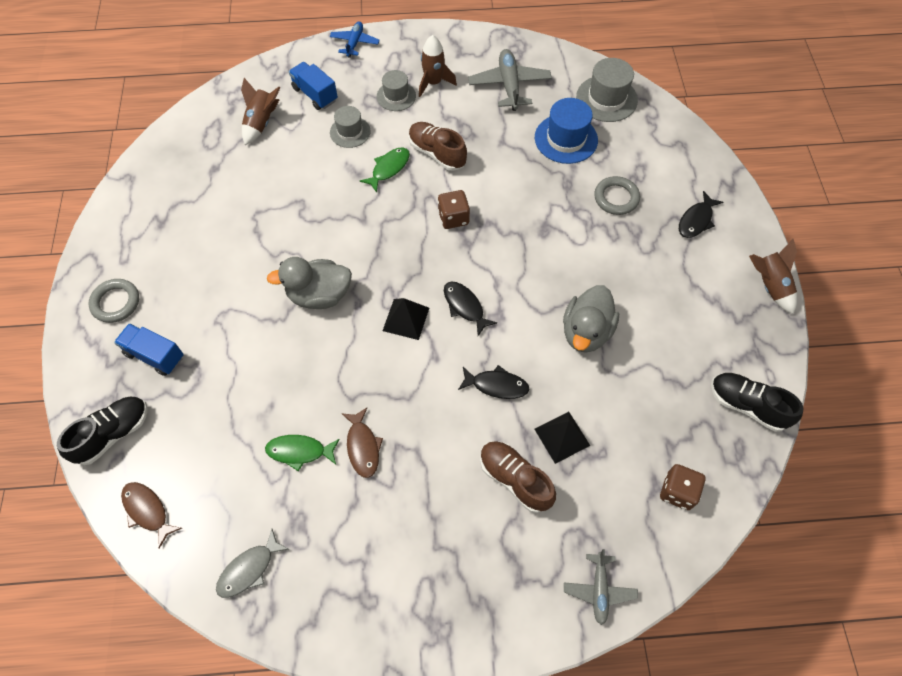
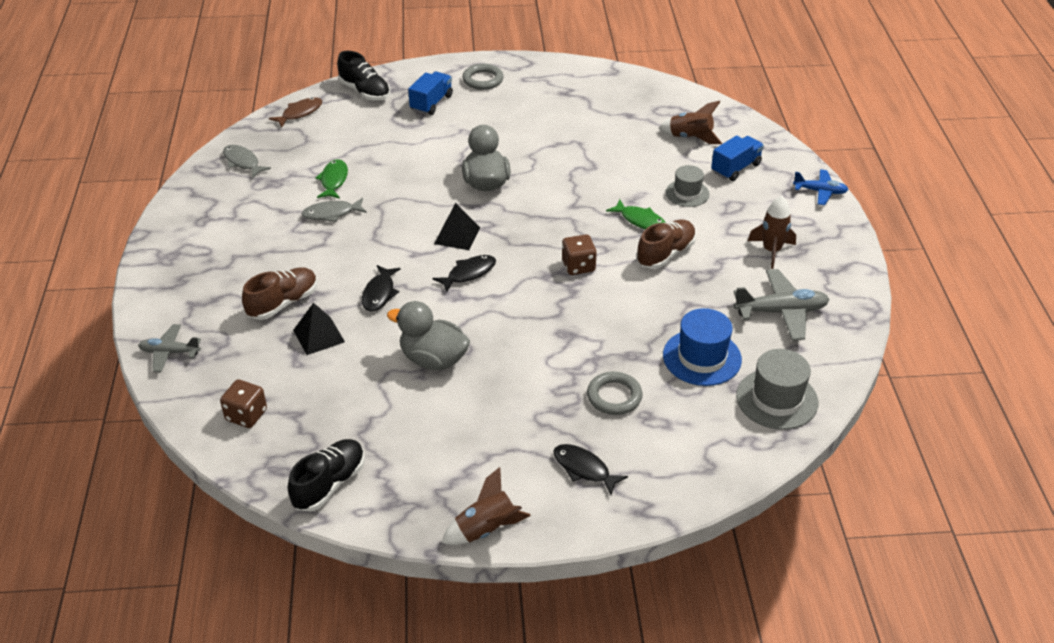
camera: 90 degrees right, 20 degrees down
brown fish [341,408,383,478] -> grey fish [301,198,367,222]
grey hat [377,70,416,111] -> none

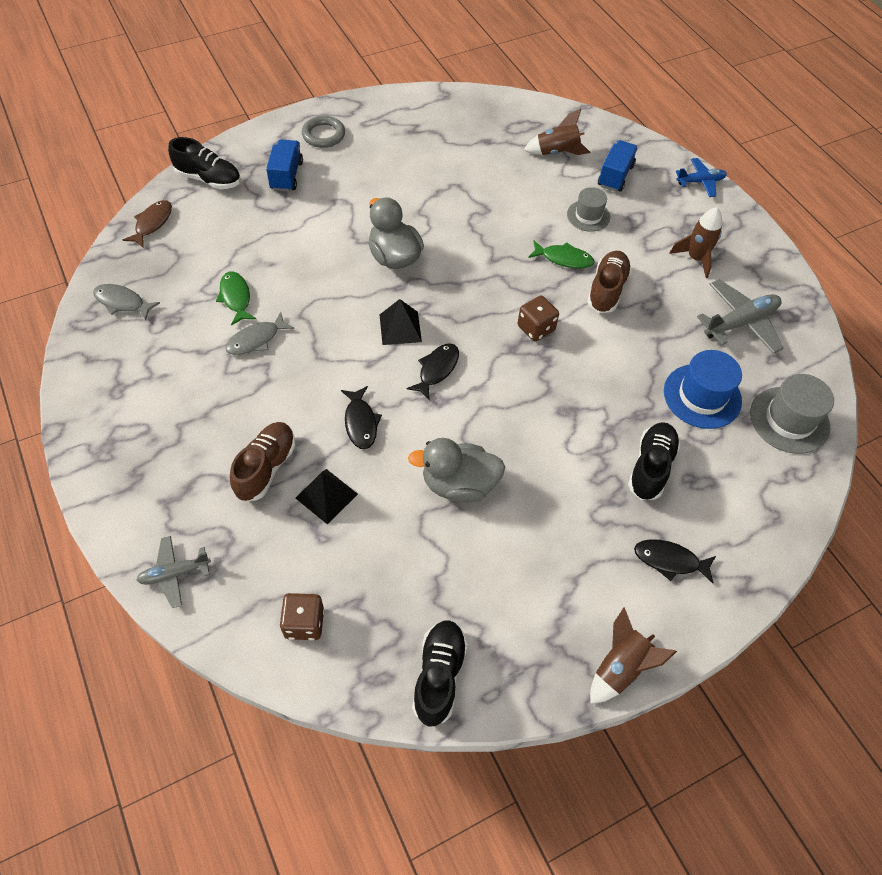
camera: 25 degrees left, 15 degrees up
grey ring [587,372,643,415] -> black shoe [628,422,680,500]

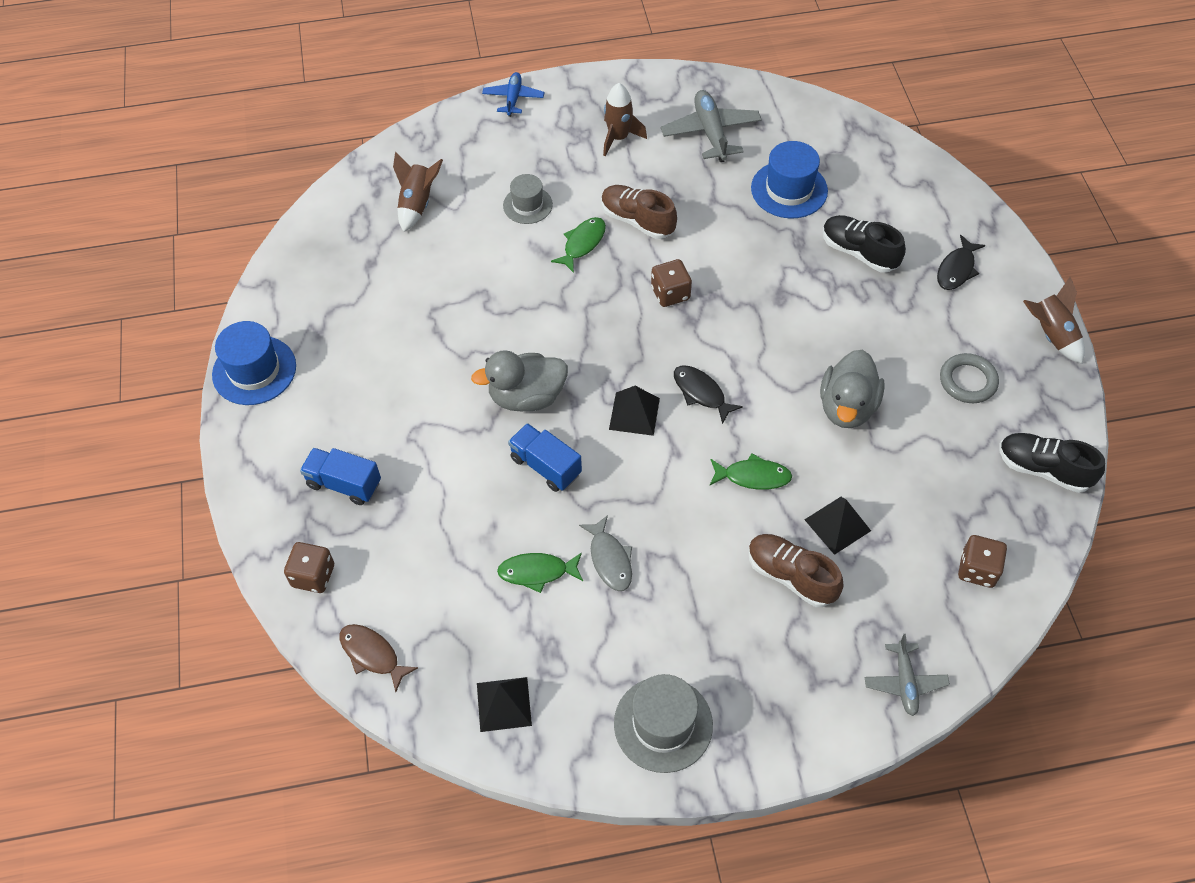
camera: 70 degrees left, 0 degrees up
grey fish [93,284,160,321] -> black pyramid [477,677,532,732]
black shoe [168,137,241,189] -> brown dice [284,542,334,593]
grey ring [302,116,345,148] -> grey ring moved to [940,353,999,403]
black fish [341,386,382,449] -> green fish [710,453,792,490]
blue truck [598,140,638,192] -> blue truck moved to [508,423,582,492]
grey hat [750,374,834,454] -> grey hat moved to [614,674,713,773]
none -> blue hat [212,321,296,405]

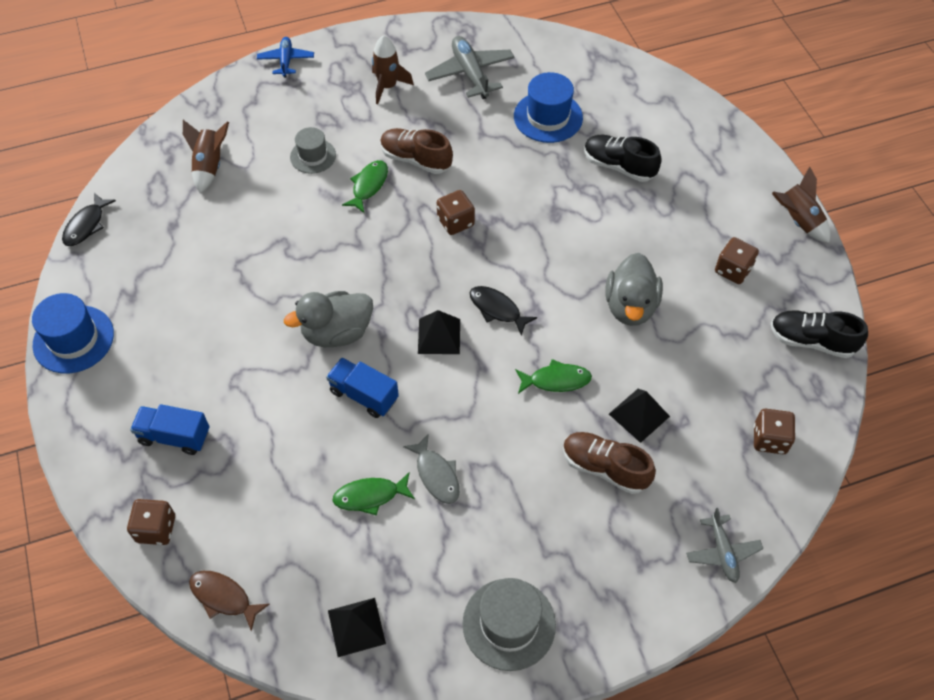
camera: 10 degrees left, 0 degrees up
black fish [937,235,986,290] -> black fish moved to [62,193,116,246]
grey ring [940,353,999,403] -> brown dice [715,237,759,284]

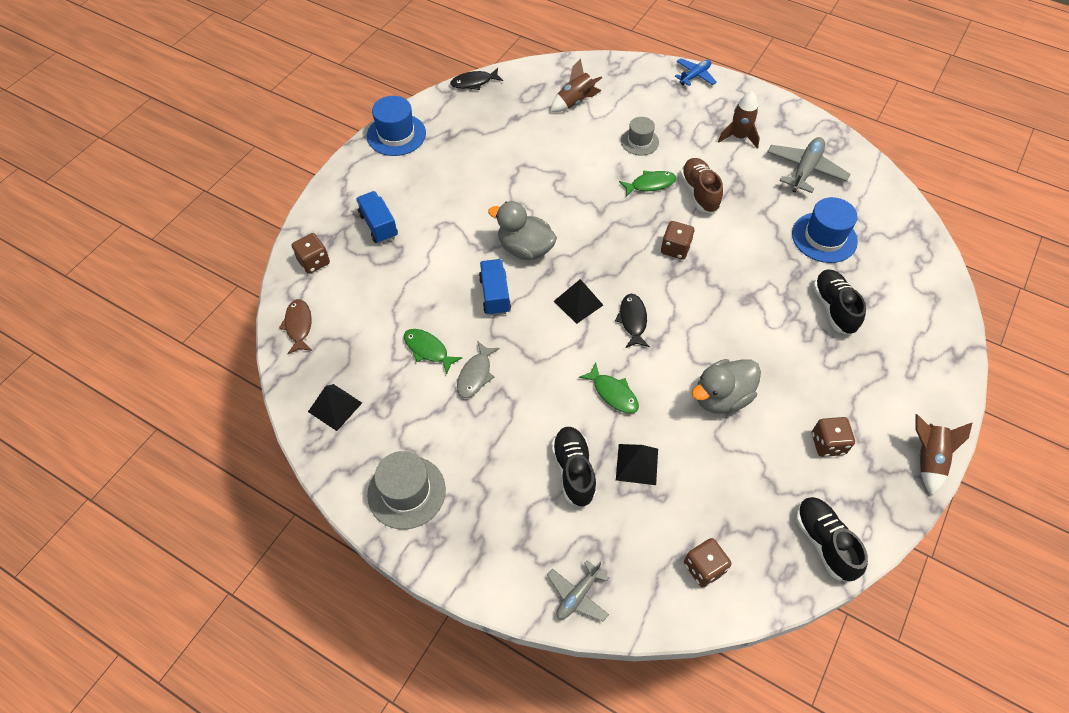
camera: 50 degrees right, 0 degrees up
brown shoe [563,432,656,494] -> black shoe [551,427,597,507]

